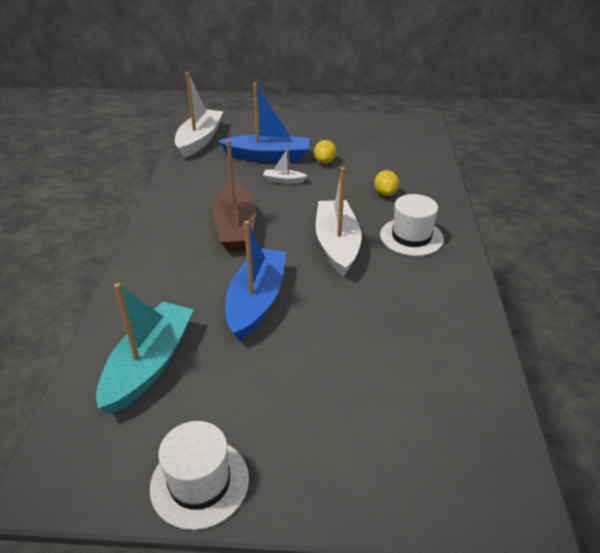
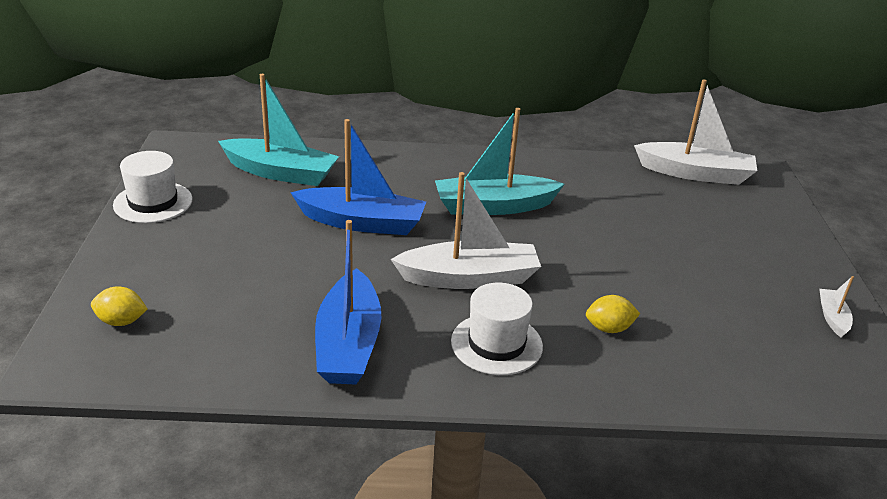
camera: 85 degrees right, 5 degrees down
brown boat [213,140,256,252] -> turquoise boat [435,108,565,215]
blue boat [218,83,310,162] -> blue boat moved to [315,220,382,385]
white boat [263,148,308,184] -> white boat moved to [819,276,854,337]
yellow lemon [314,140,336,164] -> yellow lemon moved to [91,286,147,326]

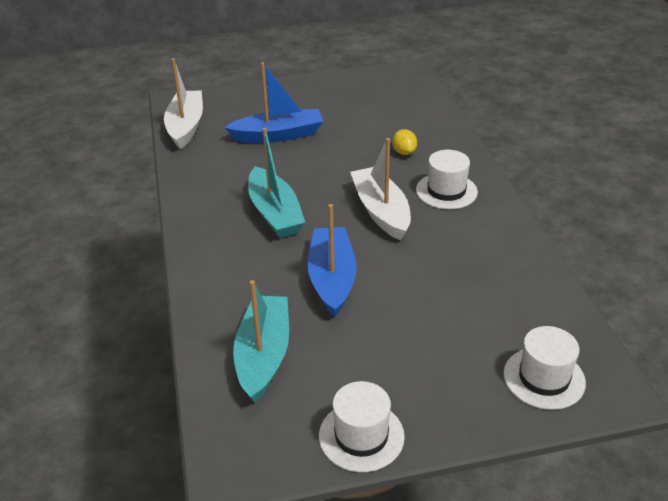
camera: 100 degrees left, 5 degrees up
yellow lemon [91,286,147,326] -> white hat [503,326,586,410]
blue boat [315,220,382,385] -> blue boat moved to [224,62,323,143]
white boat [819,276,854,337] -> none

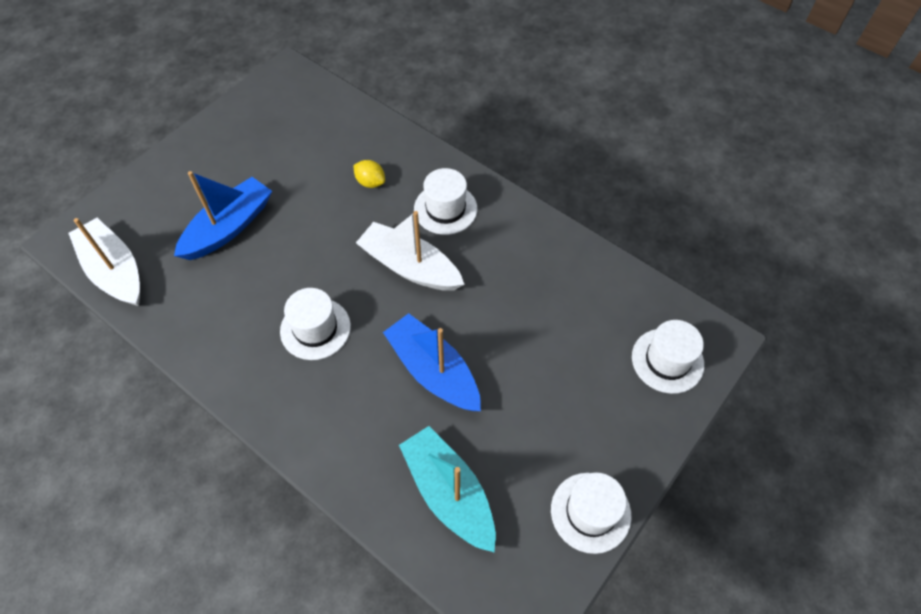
camera: 40 degrees left, 20 degrees up
turquoise boat [248,128,305,238] -> white hat [280,288,351,360]

